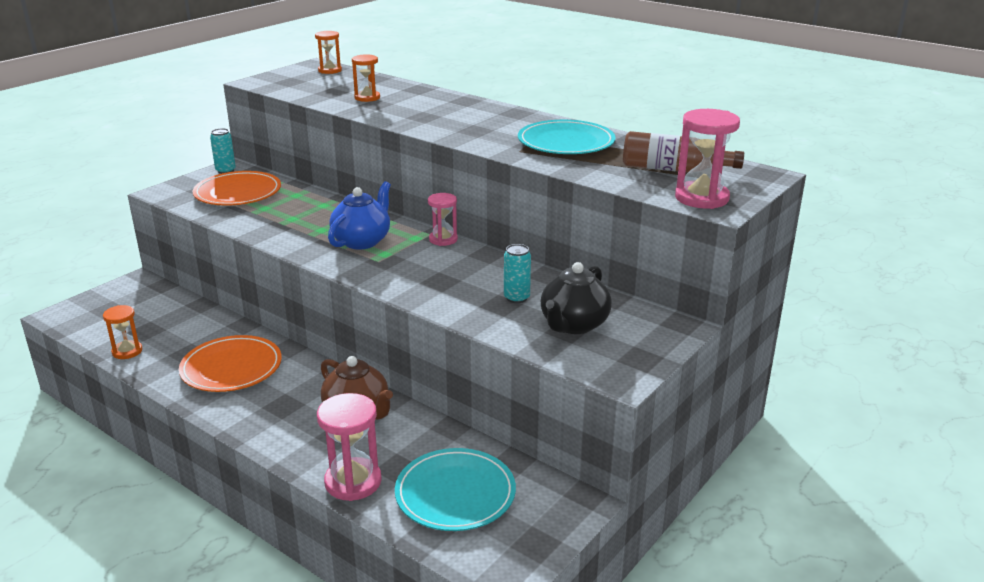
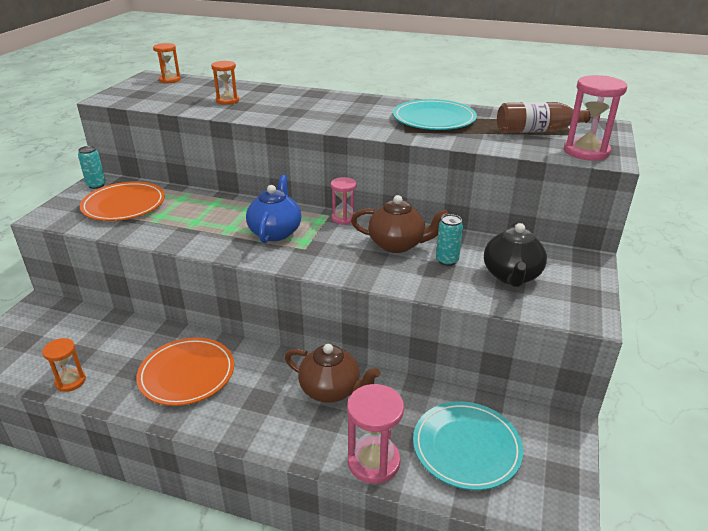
camera: 20 degrees left, 5 degrees up
none -> brown teapot [351,195,449,253]

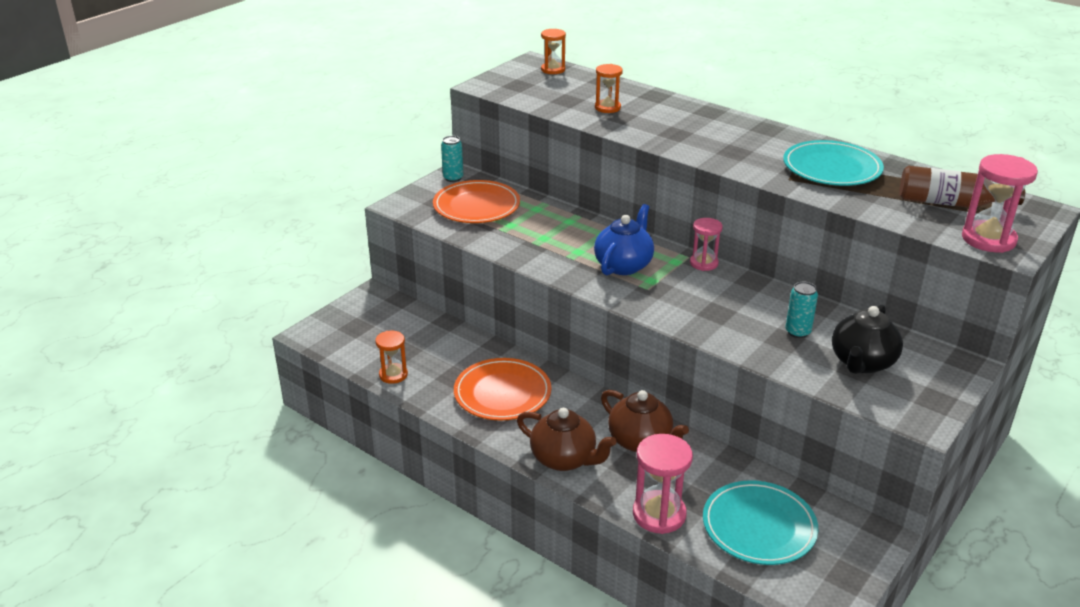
camera: 20 degrees right, 0 degrees up
brown teapot [351,195,449,253] -> brown teapot moved to [517,408,616,471]

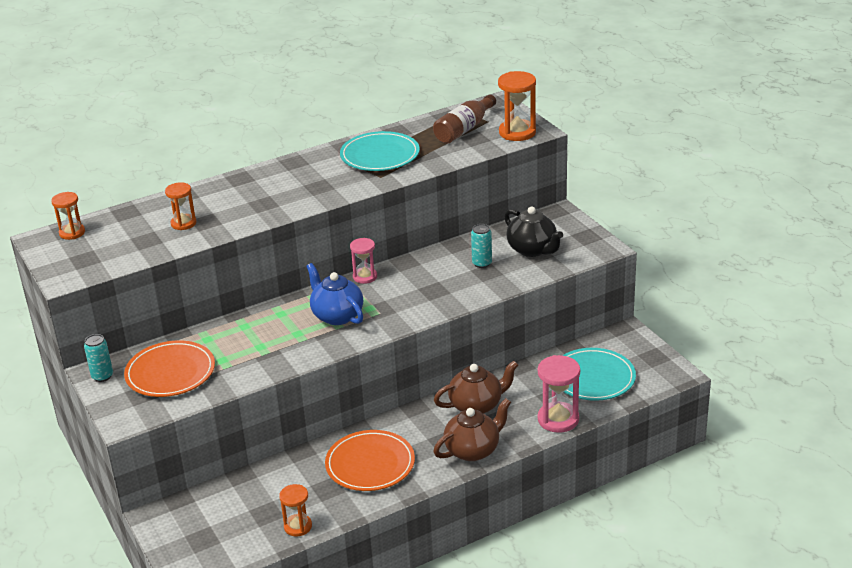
camera: 65 degrees left, 0 degrees up
pink hourglass [962,154,1038,253] -> orange hourglass [498,71,536,141]

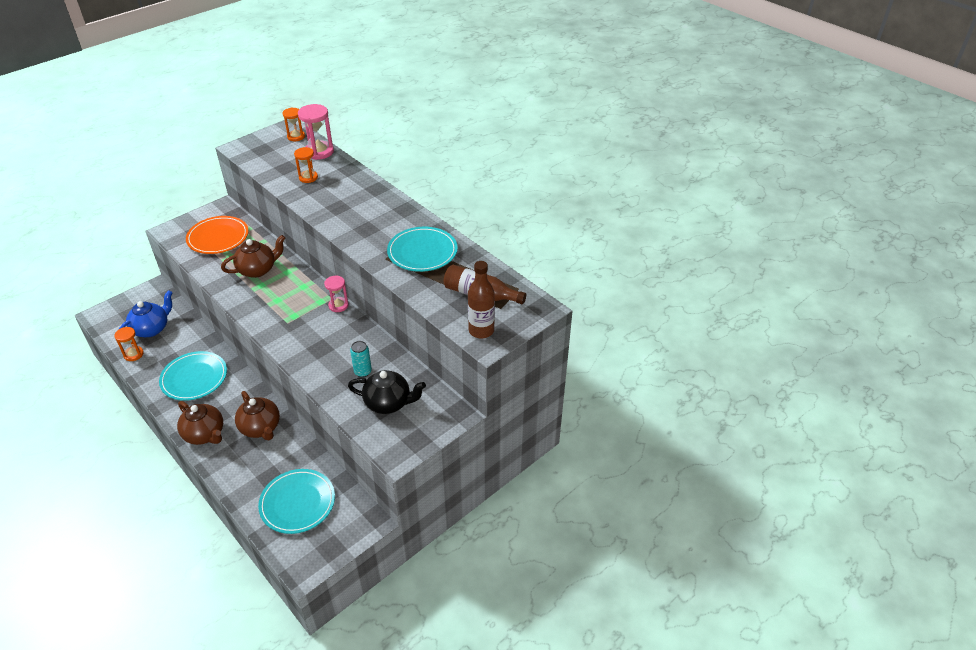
camera: 75 degrees right, 10 degrees up
turquoise can [84,334,113,382] -> none
blue teapot [306,263,363,325] -> blue teapot moved to [119,290,173,337]
orange plate [325,430,415,491] -> turquoise plate [159,351,227,401]
orange hourglass [498,71,536,141] -> brown bottle [468,261,495,338]
black teapot [504,206,563,257] -> black teapot turned 120 degrees counterclockwise [348,370,426,414]
pink hourglass [538,355,580,433] -> pink hourglass moved to [298,104,334,160]
none -> brown teapot [221,235,285,278]

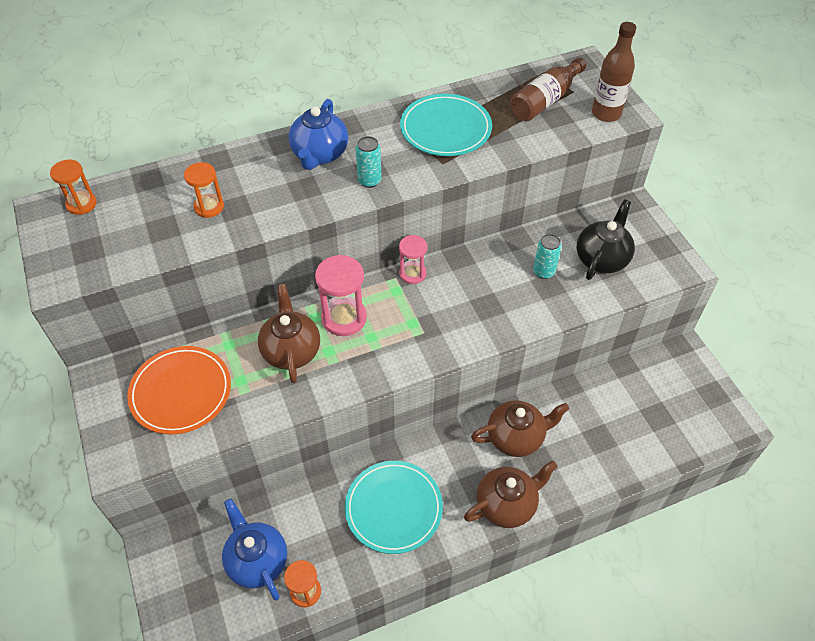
camera: 70 degrees left, 10 degrees up
turquoise plate [258,469,335,534] -> none
pink hourglass [298,104,334,160] -> pink hourglass moved to [315,255,367,336]
none -> blue teapot [289,99,348,170]
none -> turquoise can [356,136,382,188]

